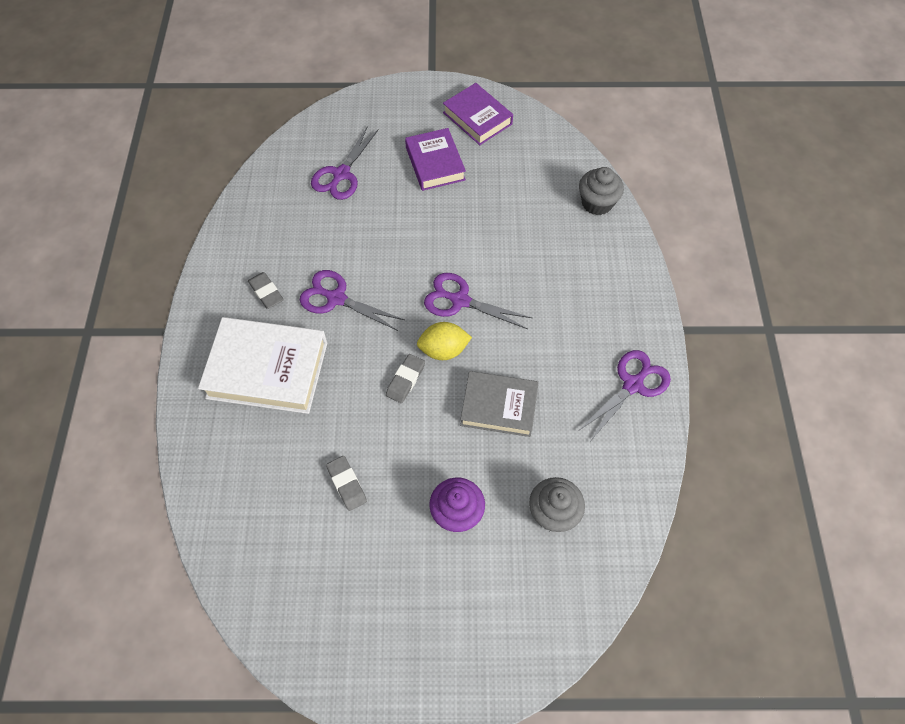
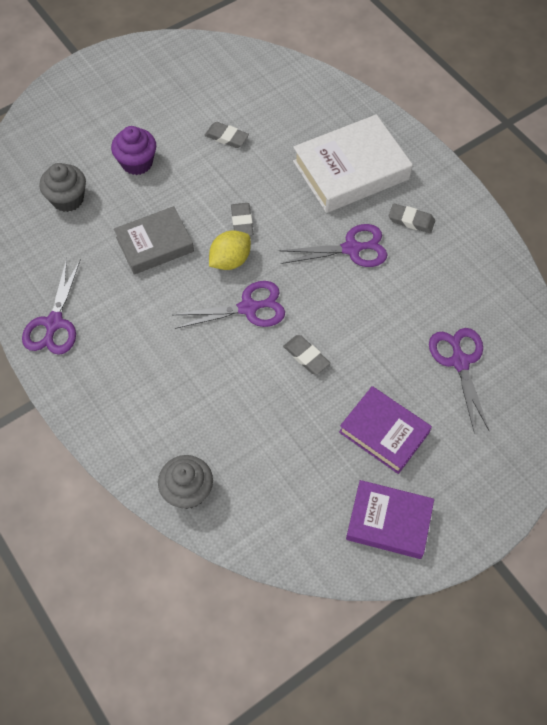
camera: 145 degrees right, 0 degrees up
none -> grey eraser [283,335,330,375]

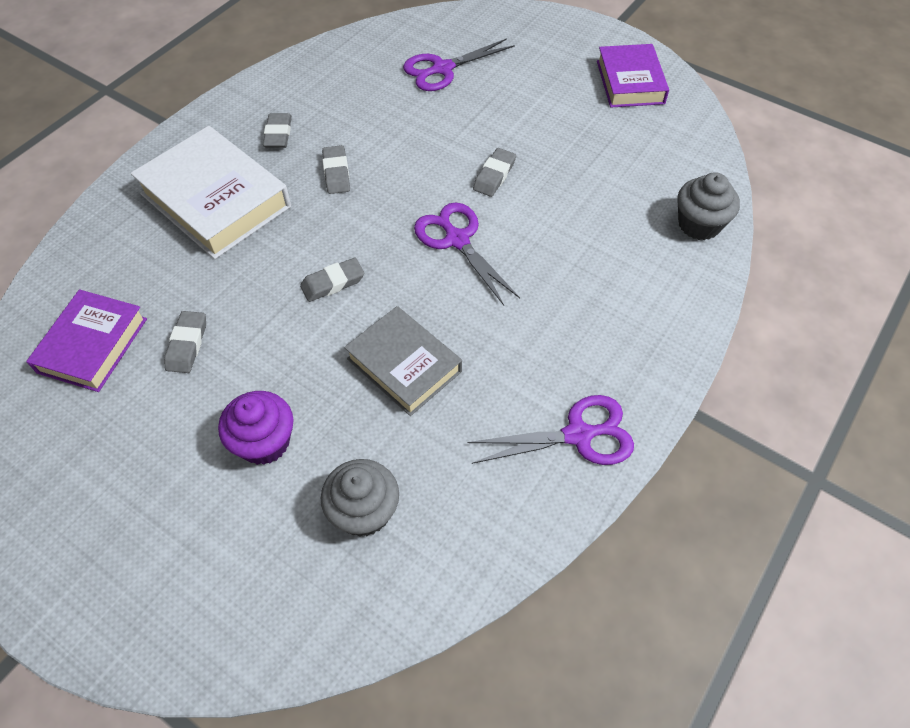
camera: 110 degrees left, 5 degrees down
yellow lemon [209,230,251,270] -> none
purple scissors [279,224,388,267] -> grey eraser [322,145,350,194]
purple book [339,386,432,474] -> purple book moved to [26,289,147,392]

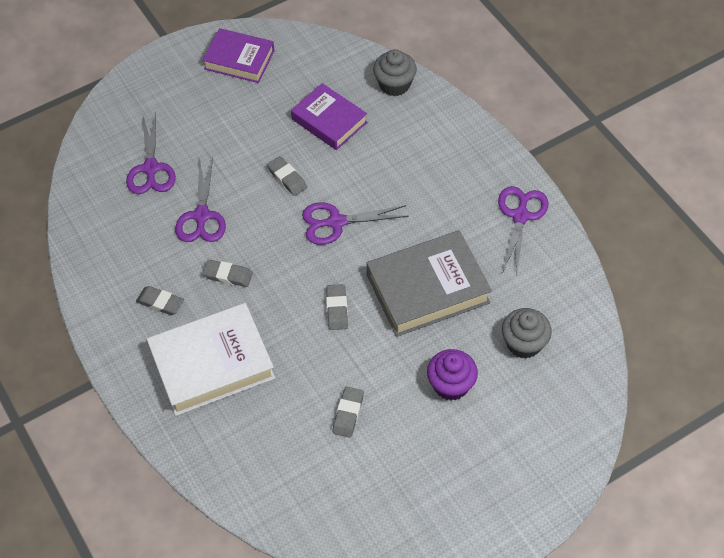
camera: 65 degrees left, 0 degrees up
purple book [26,289,147,392] -> purple book moved to [291,83,367,150]
grey eraser [164,311,206,373] -> grey eraser turned 75 degrees clockwise [332,387,364,438]
grey book [344,306,462,416] -> grey book [367,230,492,337], size x1.53
none -> purple scissors [175,158,226,242]

